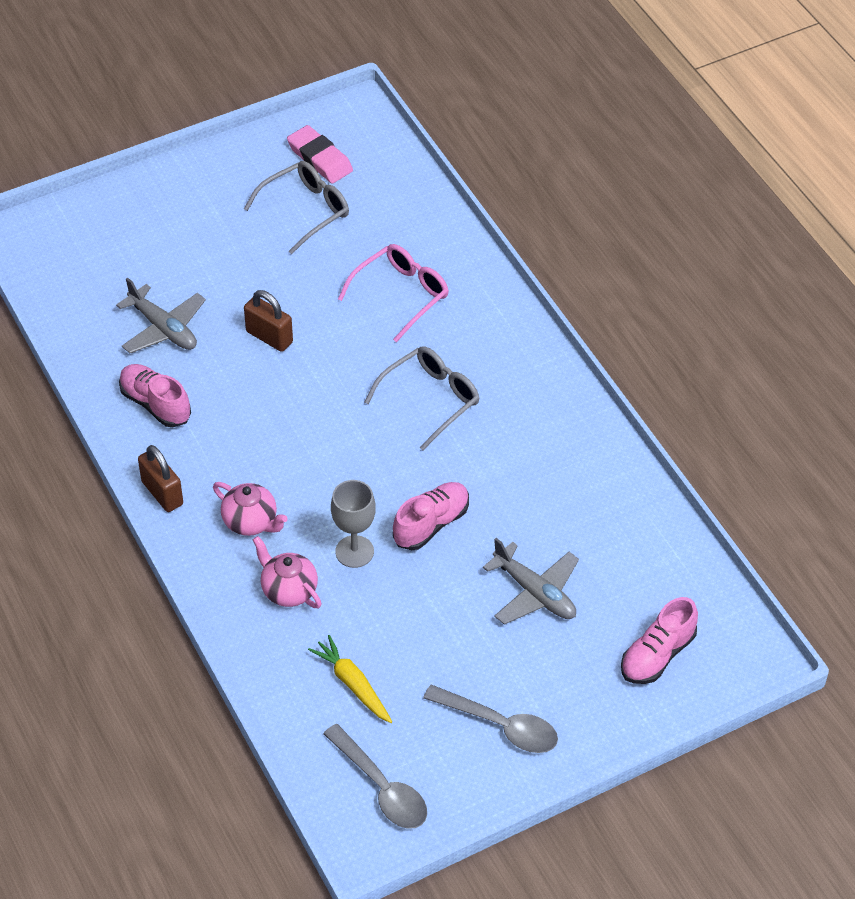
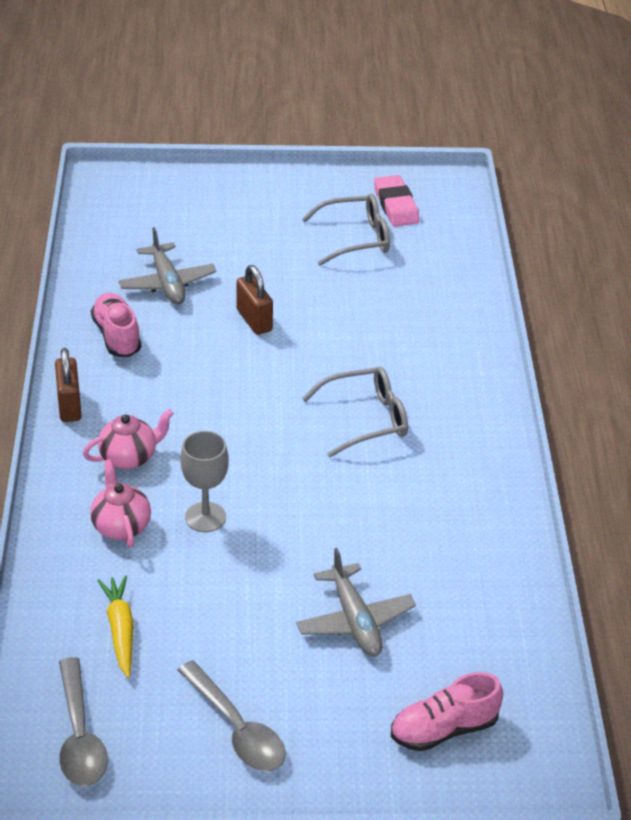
camera: 25 degrees right, 10 degrees down
pink teapot [213,482,288,536] -> pink teapot turned 90 degrees counterclockwise [83,409,174,469]
pink glasses [338,244,449,343] -> none
pink shoe [393,482,469,550] -> none

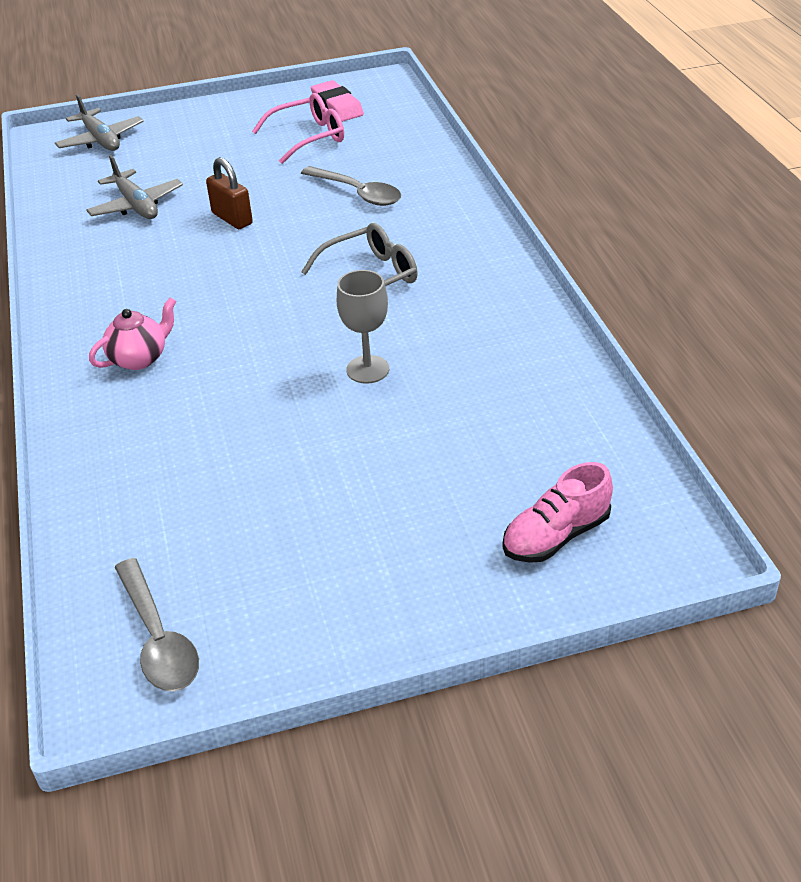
camera: 10 degrees left, 0 degrees up
brown padlock [55,348,82,422] -> none
pink teapot [90,459,151,547] -> none
pink shoe [91,293,141,357] -> none
yellow carrot [97,575,134,678] -> none
grey spoon [178,660,285,771] -> grey spoon moved to [301,166,401,206]
grey goblet [181,431,229,532] -> grey goblet moved to [337,270,389,384]
grey plane [296,548,416,657] -> grey plane moved to [55,94,144,151]
grey glasses [302,194,390,266] -> pink glasses [252,93,344,164]

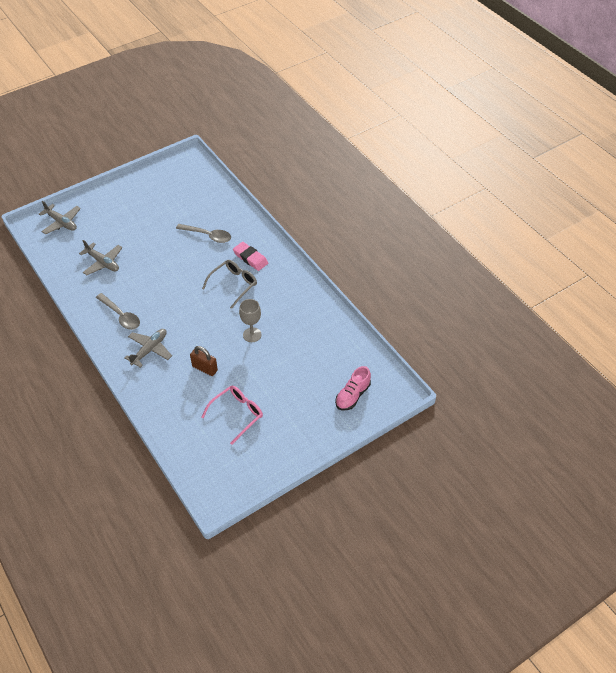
camera: 20 degrees left, 10 degrees up
pink teapot [89,297,176,370] -> grey plane [124,329,172,368]
grey spoon [114,558,199,691] -> grey spoon moved to [96,293,140,330]
brown padlock [206,157,253,229] -> brown padlock moved to [190,346,218,376]
pink glasses [252,93,344,164] -> pink glasses moved to [202,386,263,445]
pink eraser [311,80,364,122] -> pink eraser moved to [233,242,268,271]

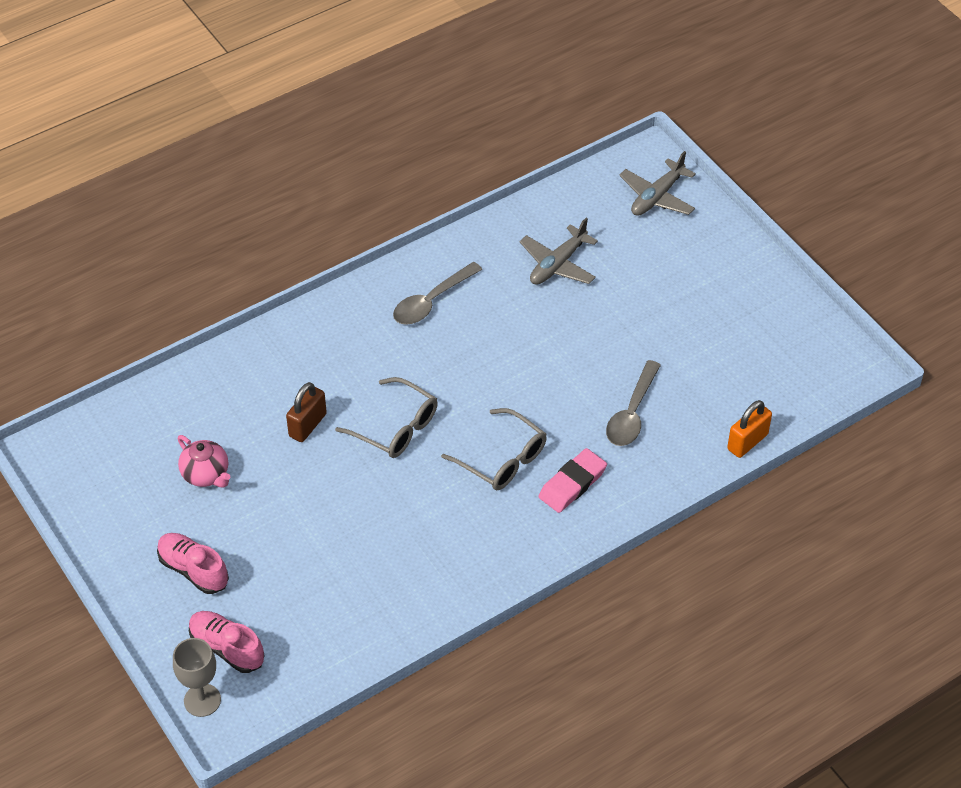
camera: 90 degrees right, 0 degrees up
grey plane [124,329,172,368] -> none
pink glasses [202,386,263,445] -> pink teapot [178,435,230,487]
grey goblet [239,299,261,342] -> grey goblet moved to [173,638,221,717]
none -> pink shoe [157,533,229,594]
none -> grey glasses [335,377,438,458]
none -> orange padlock [727,400,772,458]

